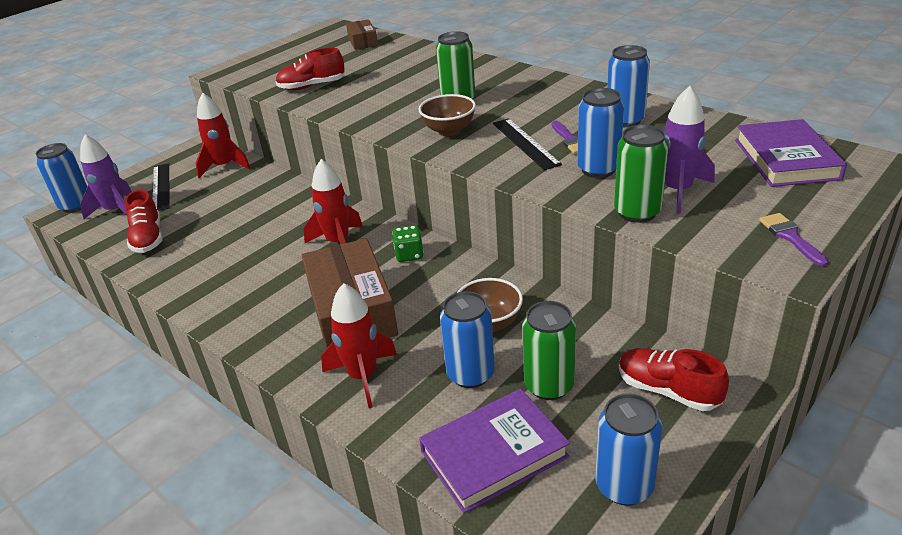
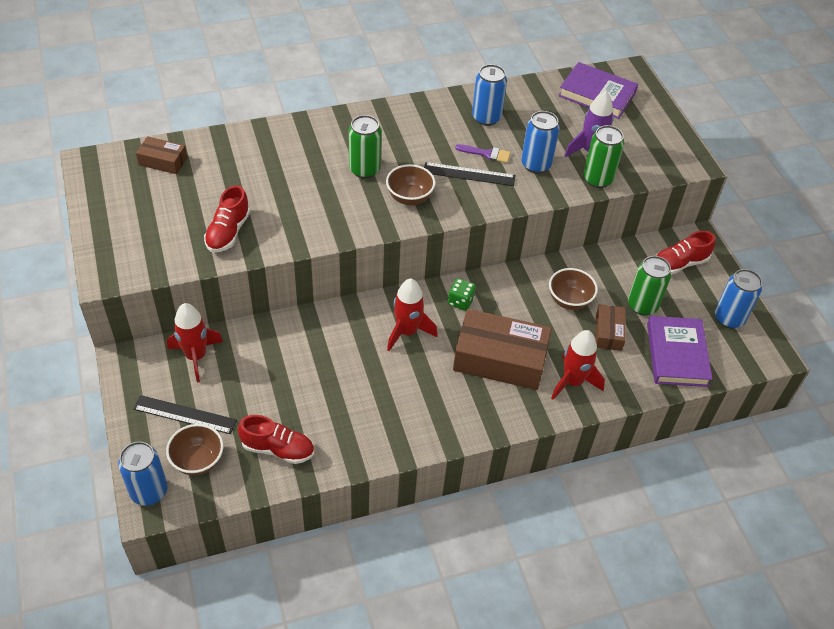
camera: 65 degrees left, 15 degrees up
purple rocket [80,134,132,219] -> brown bowl [166,424,223,476]
blue can [440,291,495,388] -> brown box [595,304,626,351]
purple brush [759,213,828,267] -> none

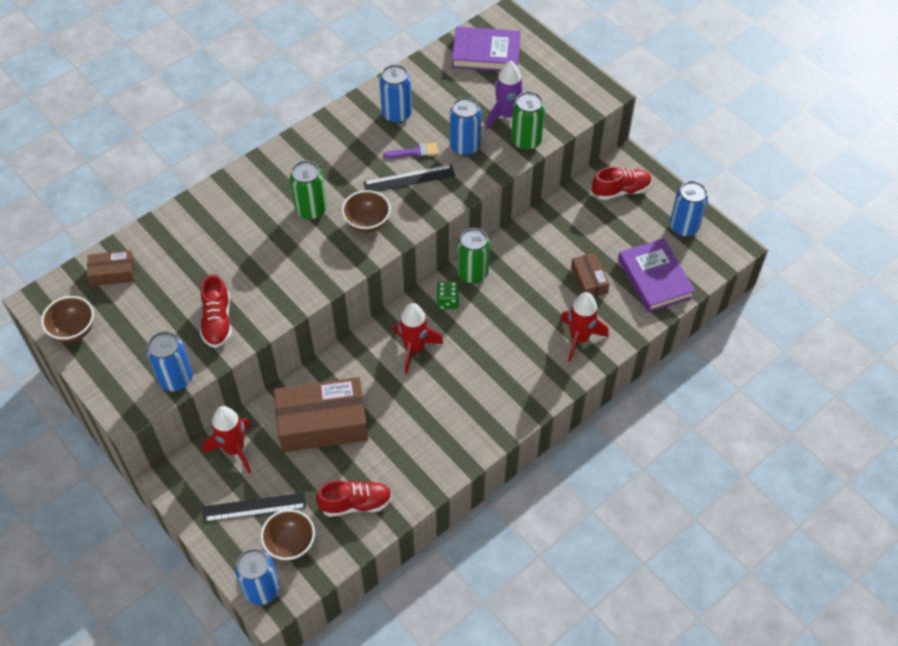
camera: 20 degrees left, 5 degrees up
brown box [453,309,552,390] -> brown box moved to [274,377,368,452]
brown bowl [549,268,598,310] -> brown bowl moved to [41,296,94,343]
green can [628,256,671,315] -> green can moved to [458,228,490,284]
red shoe [655,231,715,274] -> red shoe turned 150 degrees counterclockwise [592,167,652,200]
none -> blue can [147,331,193,391]

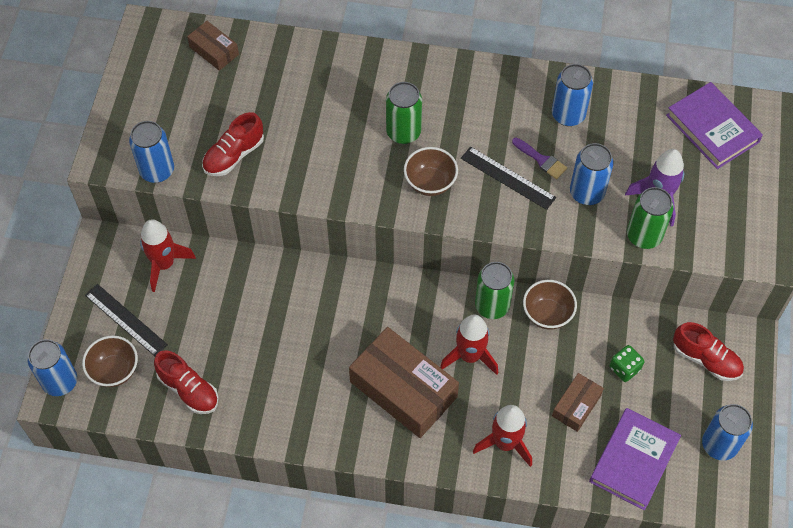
camera: 50 degrees right, 5 degrees up
brown bowl [41,296,94,343] -> brown bowl moved to [523,280,577,330]
brown box [274,377,368,452] -> brown box moved to [349,327,459,438]
red rocket [393,303,443,374] -> red rocket moved to [440,314,498,375]
green dice [436,281,459,309] -> green dice moved to [609,345,644,382]

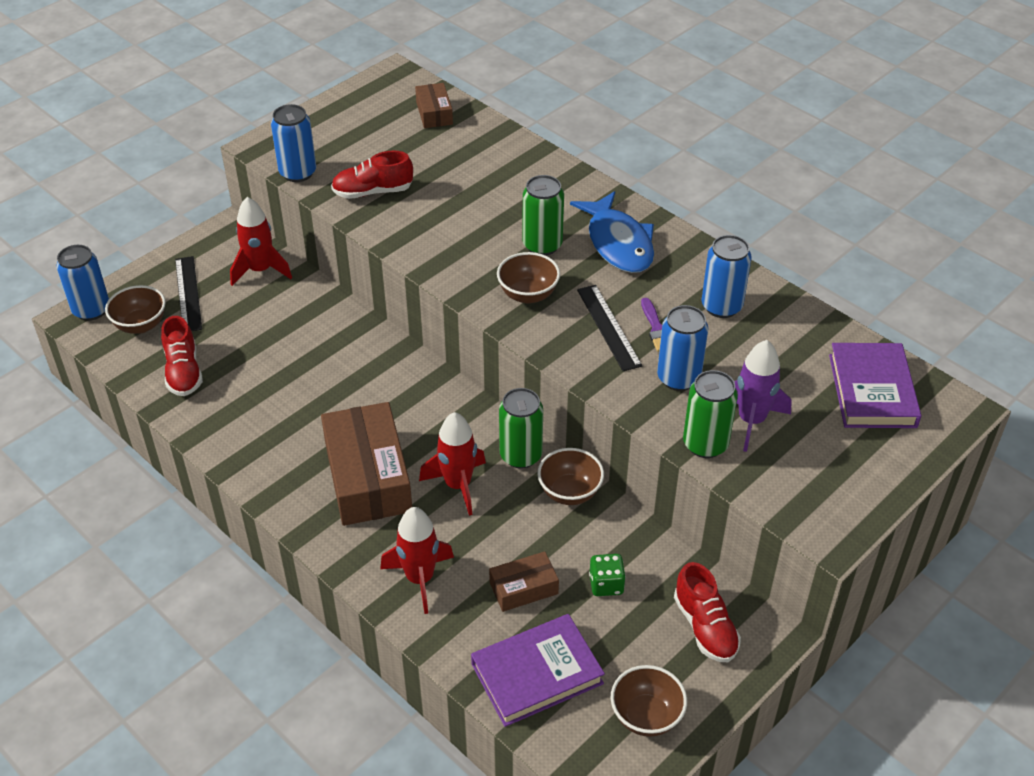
camera: 35 degrees right, 15 degrees down
blue can [702,404,753,461] -> brown bowl [611,665,687,737]
none -> blue fish [570,191,654,273]

